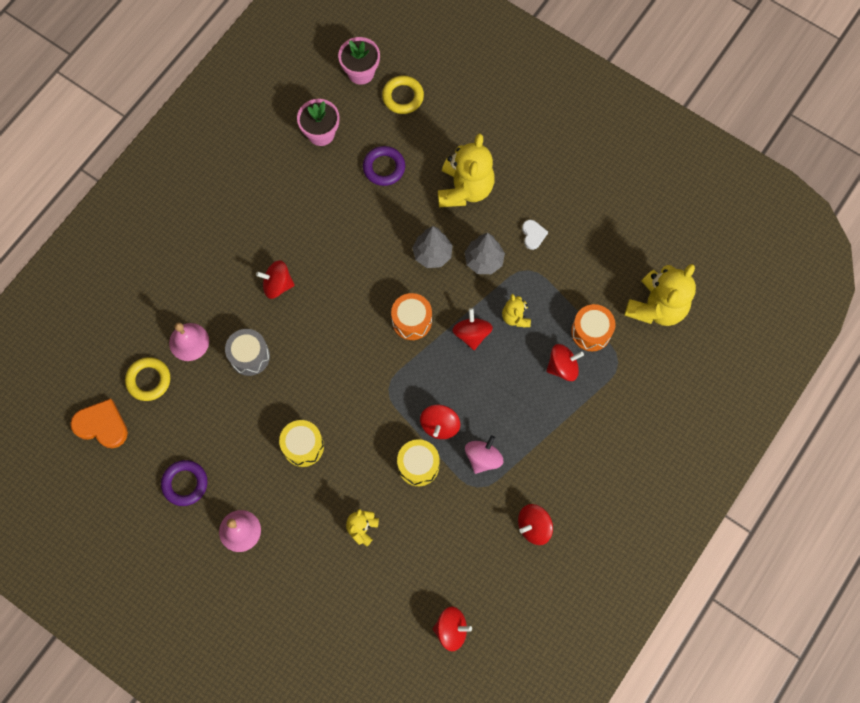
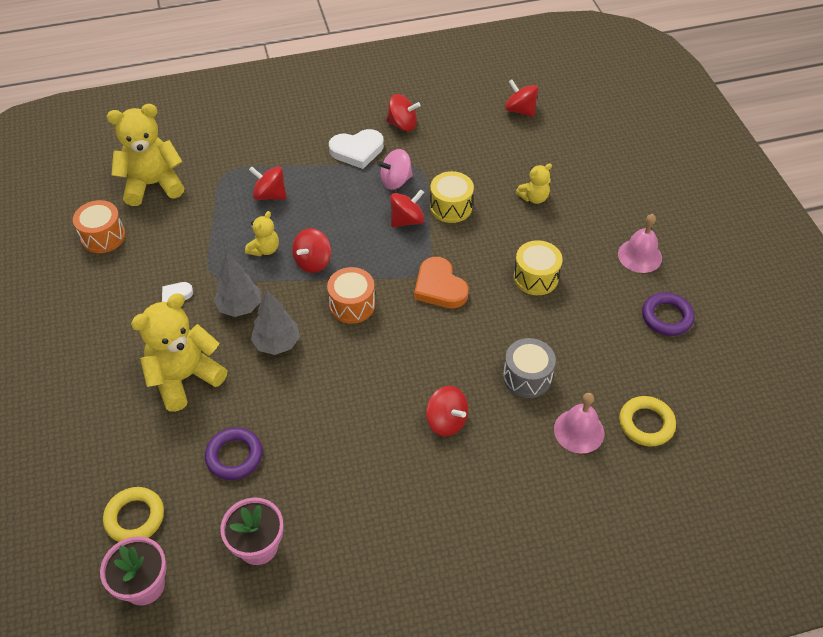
camera: 140 degrees left, 20 degrees down
orange heart [70,399,128,448] -> orange heart moved to [414,257,469,308]
orange drum [571,304,615,351] -> orange drum moved to [73,200,126,253]
none -> white heart [329,129,384,169]

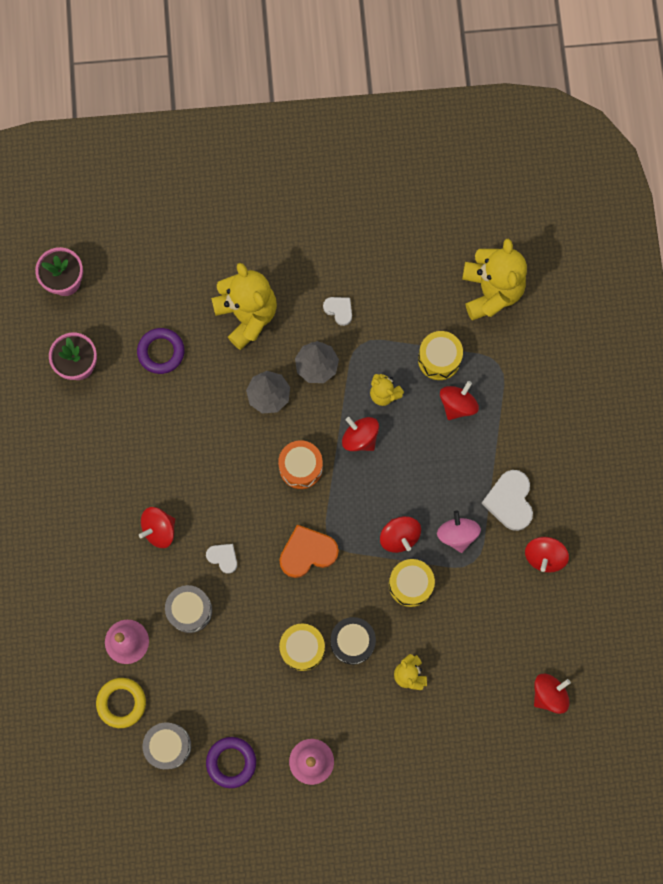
camera: 100 degrees right, 25 degrees up
orange drum [73,200,126,253] -> none
yellow ring [103,487,164,542] -> none
none -> grey drum [143,722,191,769]
none -> white heart [206,544,237,574]
none -> black drum [330,617,376,665]
none -> yellow drum [418,331,463,380]

